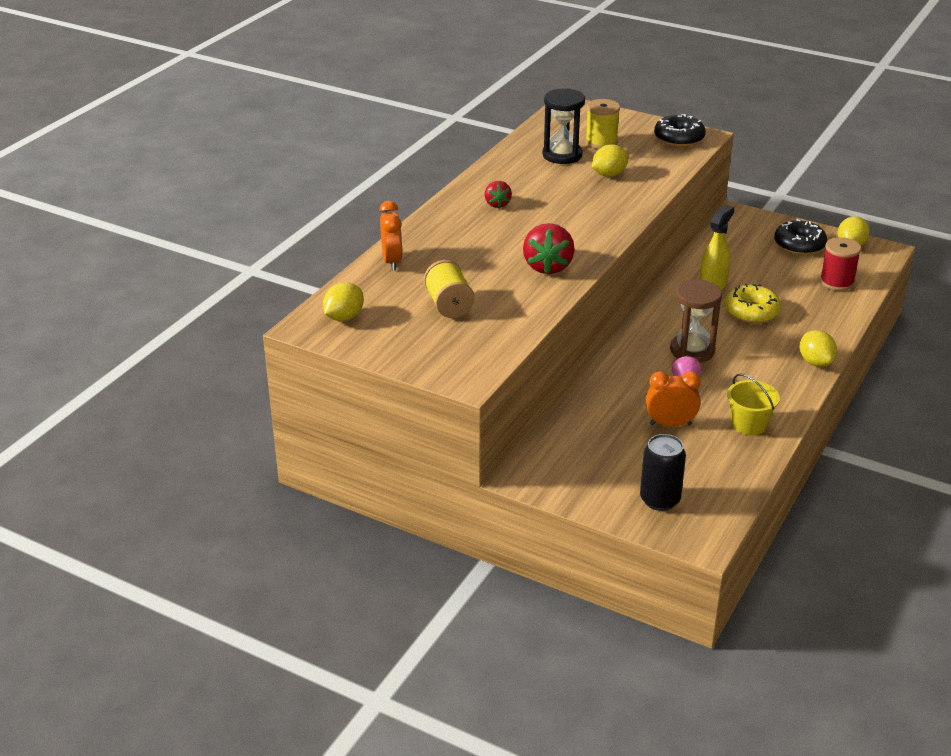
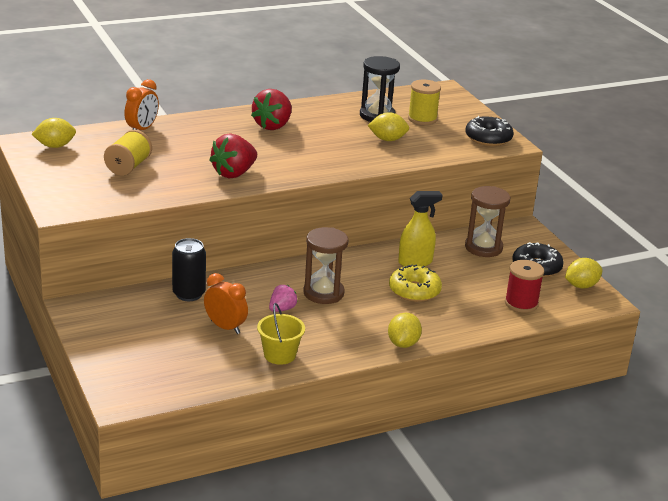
camera: 35 degrees right, 5 degrees down
red strawberry [485,181,512,208] -> red strawberry [251,89,292,130], size x1.73
black can [640,434,686,511] -> black can moved to [172,238,206,301]
none -> brown hourglass [465,186,511,257]

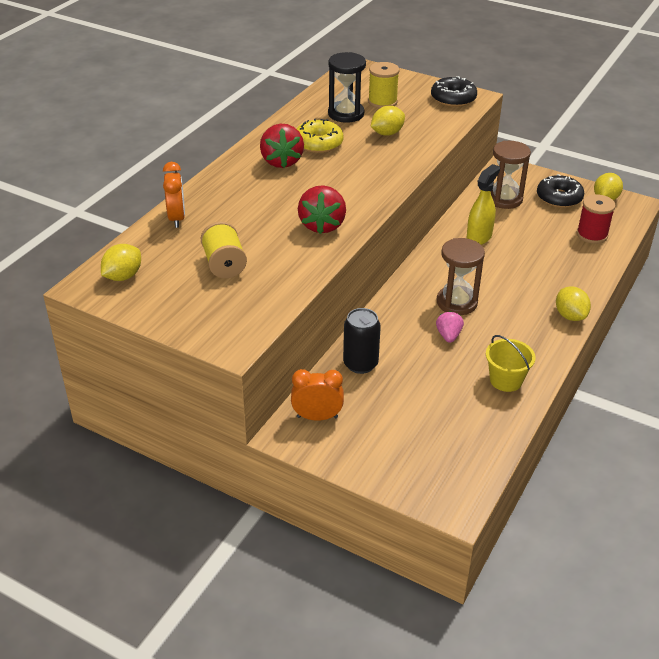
camera: 35 degrees left, 10 degrees up
orange clock [204,273,248,334] -> orange clock moved to [291,369,344,421]
yellow donut [389,264,442,302] -> yellow donut moved to [296,119,344,153]

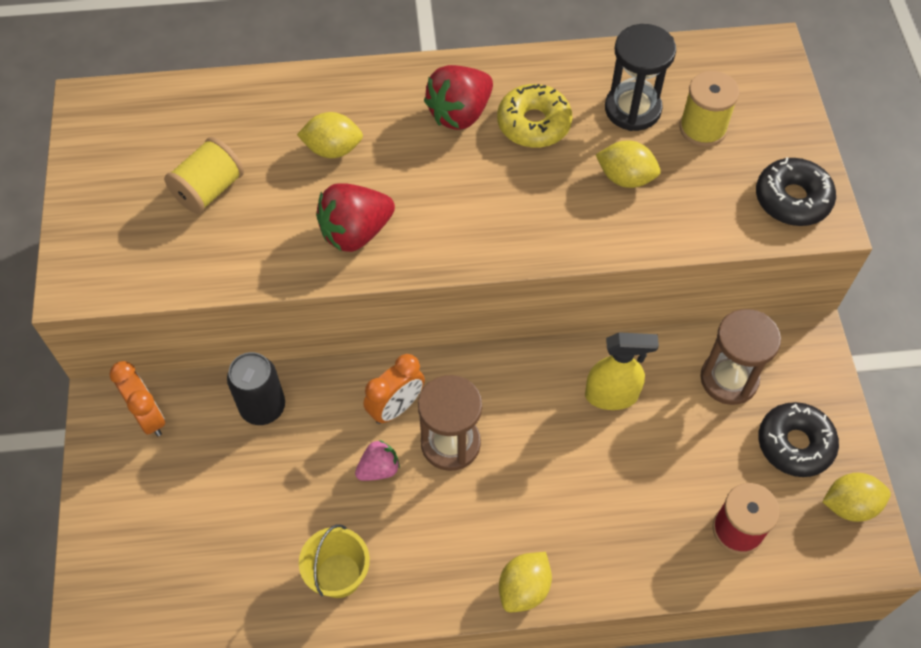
camera: 55 degrees right, 20 degrees up
yellow lemon [101,244,141,281] -> yellow lemon moved to [297,112,363,158]
orange clock [163,162,185,228] -> orange clock moved to [364,354,425,424]

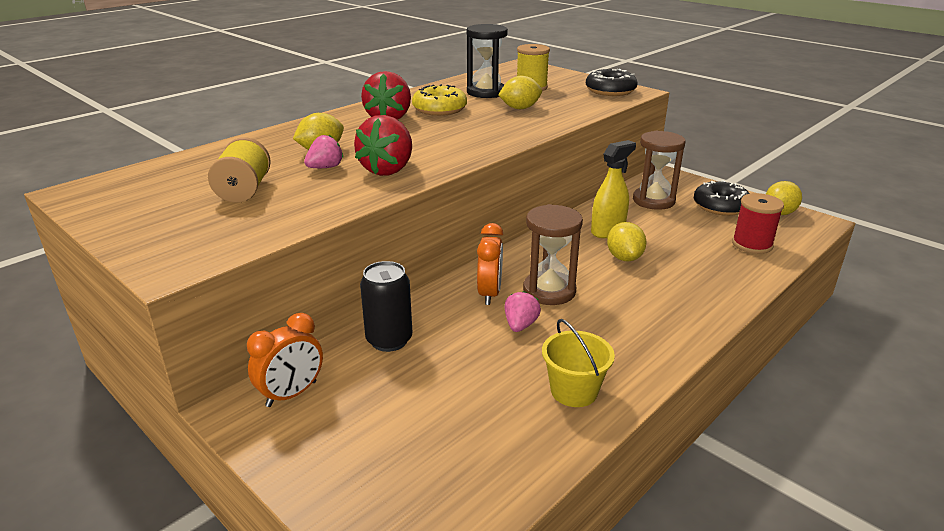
camera: 40 degrees left, 30 degrees down
orange clock [110,361,165,436] -> orange clock turned 120 degrees clockwise [247,313,323,407]
yellow lemon [499,552,552,612] -> yellow lemon moved to [607,222,647,262]
none -> pink strawberry [304,135,343,168]

